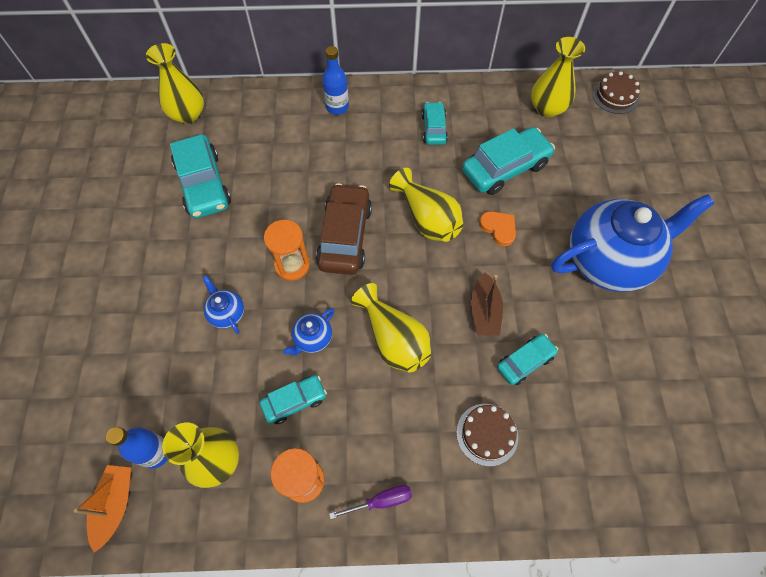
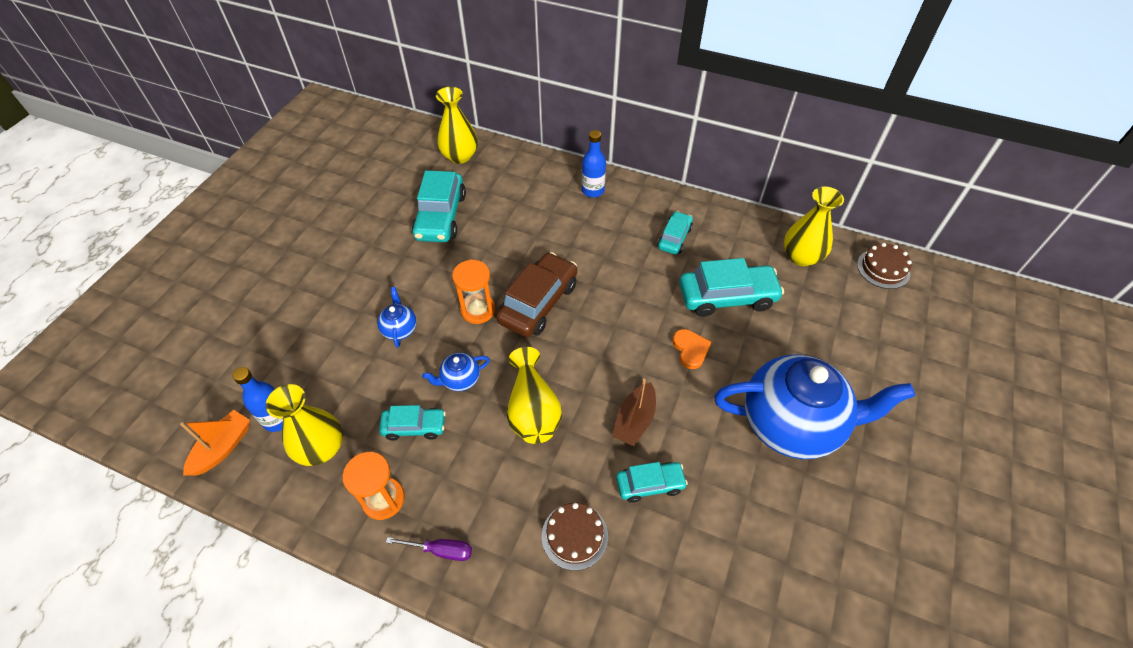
camera: 25 degrees right, 10 degrees down
yellow vase [389,168,463,242] -> none

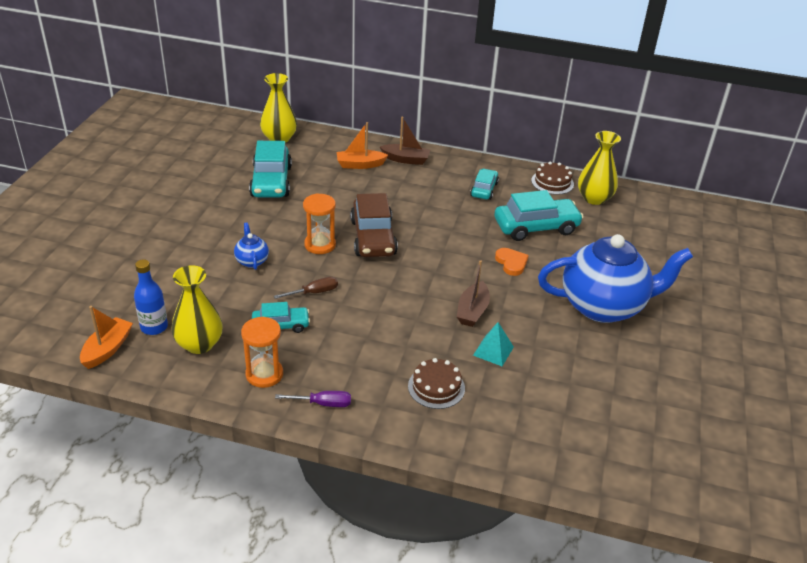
camera: 10 degrees left, 15 degrees down
blue teapot [422,353,490,391] -> brown screwdriver [274,277,338,299]
brown car [496,252,577,337] -> brown car turned 150 degrees clockwise [350,193,398,257]
yellow vase [507,347,562,444] -> none
blue bottle [582,130,606,197] -> brown boat [380,117,430,165]
turquoise car [616,462,688,503] -> turquoise pyramid [473,322,514,366]
brown cake [857,243,912,289] -> brown cake moved to [531,162,574,195]
none -> orange boat [337,122,388,169]

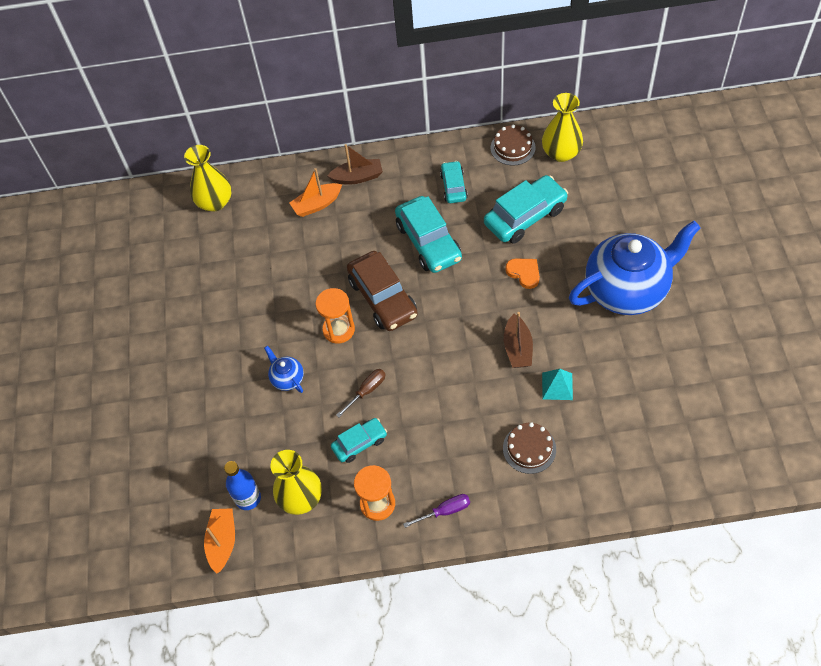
camera: 15 degrees left, 20 degrees up
turquoise car [249,141,292,197] -> turquoise car moved to [395,196,462,273]

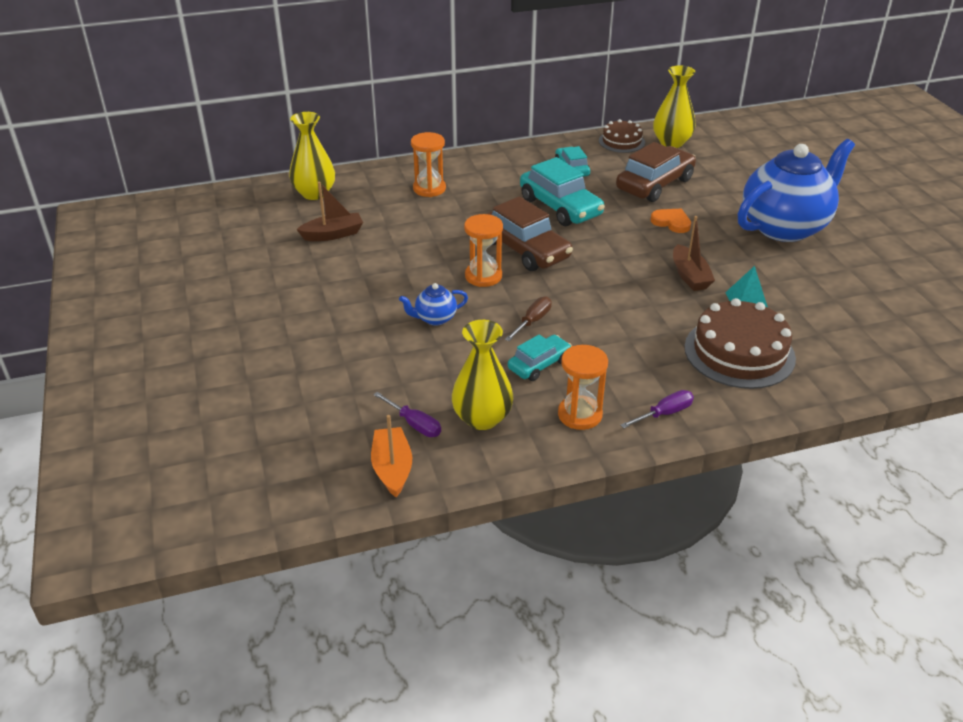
camera: 15 degrees left, 20 degrees down
blue bottle [224,461,261,510] -> purple screwdriver [373,392,441,437]
blue teapot [264,346,304,393] -> blue teapot turned 60 degrees counterclockwise [399,283,468,326]
orange boat [290,168,342,217] -> orange hourglass [411,132,446,197]
brown boat [327,144,383,185] -> brown boat moved to [296,182,363,241]
turquoise car [484,175,568,244] -> brown car [616,142,696,202]
brown cake [503,422,556,474] -> brown cake [684,298,796,389], size x1.73

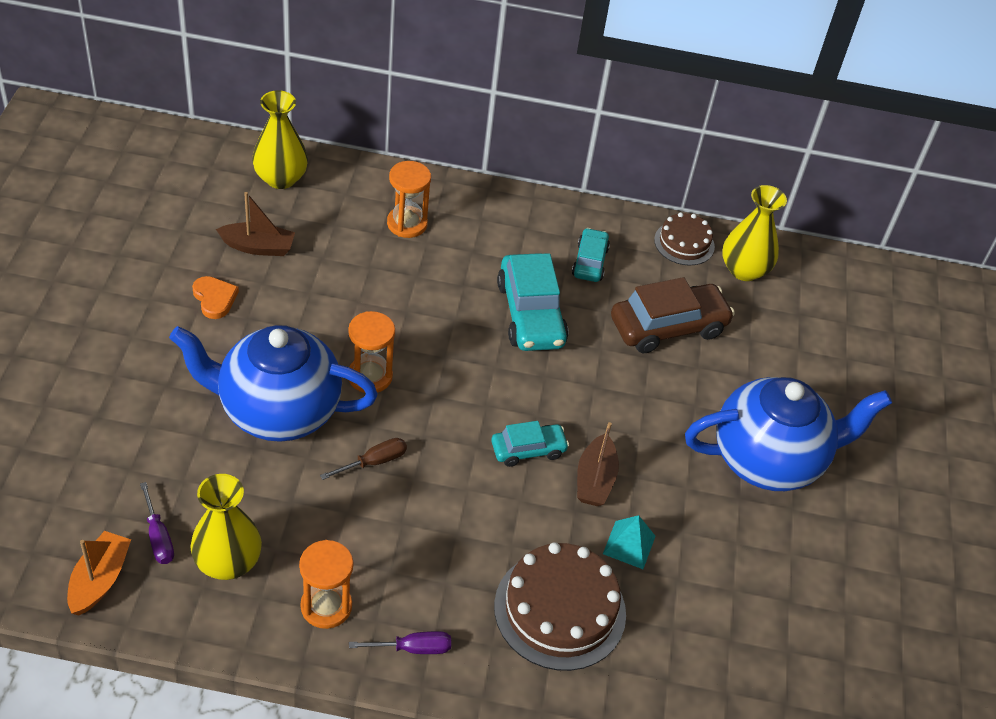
camera: 20 degrees right, 10 degrees up
blue teapot [399,283,468,326] -> blue teapot [169,325,378,442], size x2.46
brown car [487,196,573,271] -> none
turquoise car [508,335,572,381] -> turquoise car moved to [491,421,569,467]
orange heart [651,209,691,233] -> orange heart moved to [192,276,239,319]

